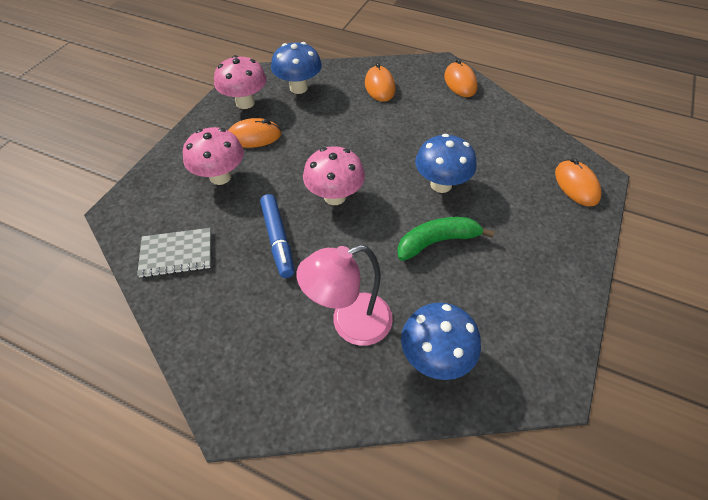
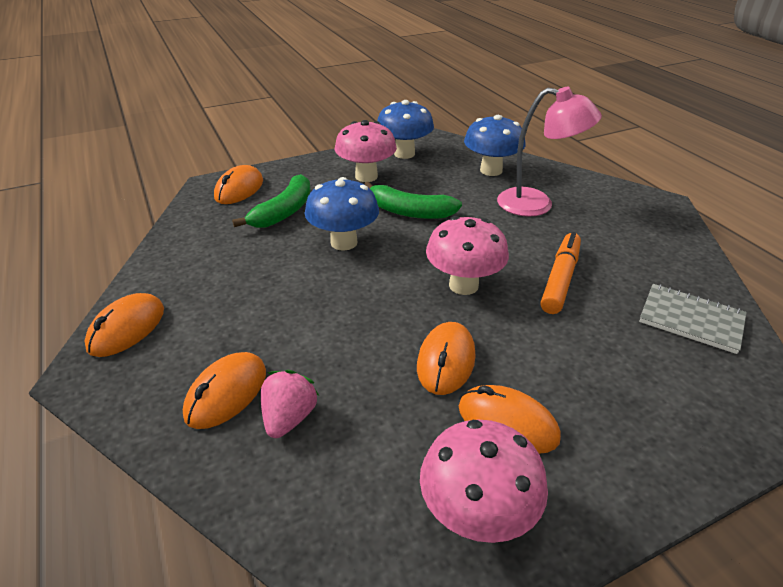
camera: 140 degrees left, 15 degrees down
pink mushroom [183,127,244,185] -> pink mushroom moved to [335,120,397,182]
blue marker [260,194,294,278] -> orange marker [541,232,581,314]
blue mushroom [271,42,322,94] -> blue mushroom moved to [377,100,434,159]
none -> green banana [232,174,311,228]
none -> pink strawberry [261,370,319,438]
none -> orange mouse [417,322,476,395]

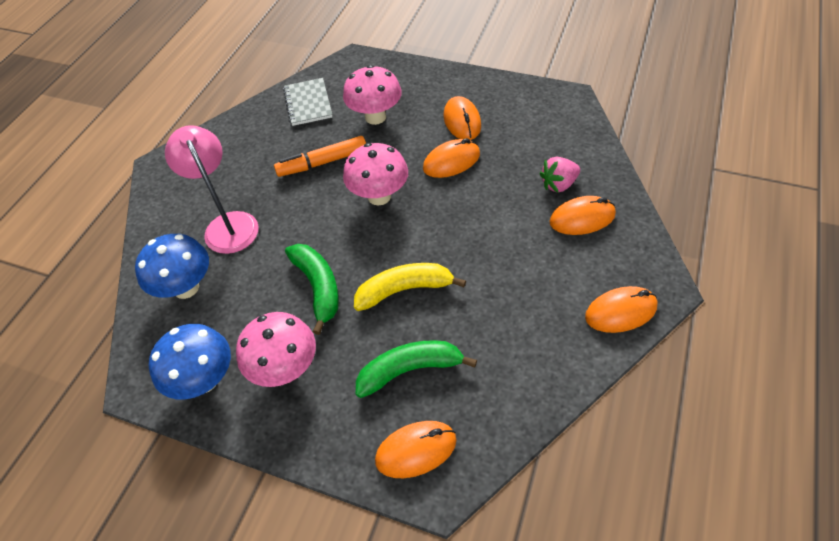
camera: 130 degrees left, 15 degrees up
blue mushroom [305,177,379,251] -> yellow banana [354,263,466,311]
pink mushroom [420,420,548,543] -> pink mushroom moved to [343,65,402,125]

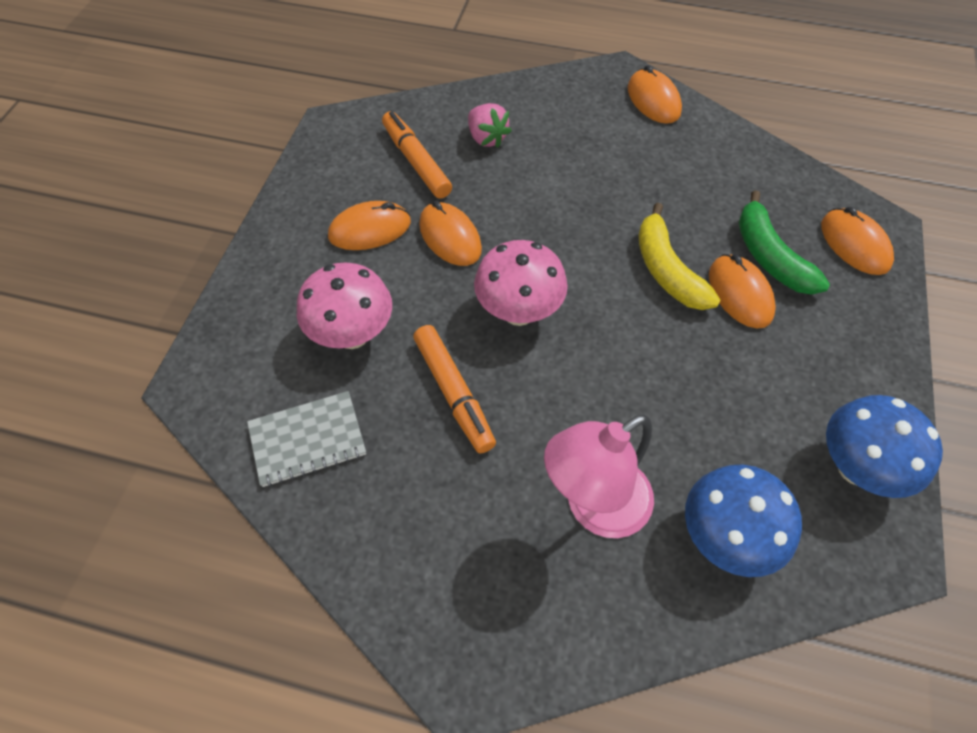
camera: 100 degrees left, 5 degrees up
pink mushroom [236,312,316,387] -> none
green banana [285,244,339,335] -> none
orange mouse [549,196,616,235] -> orange mouse moved to [709,254,776,328]
none -> orange marker [382,111,452,199]

